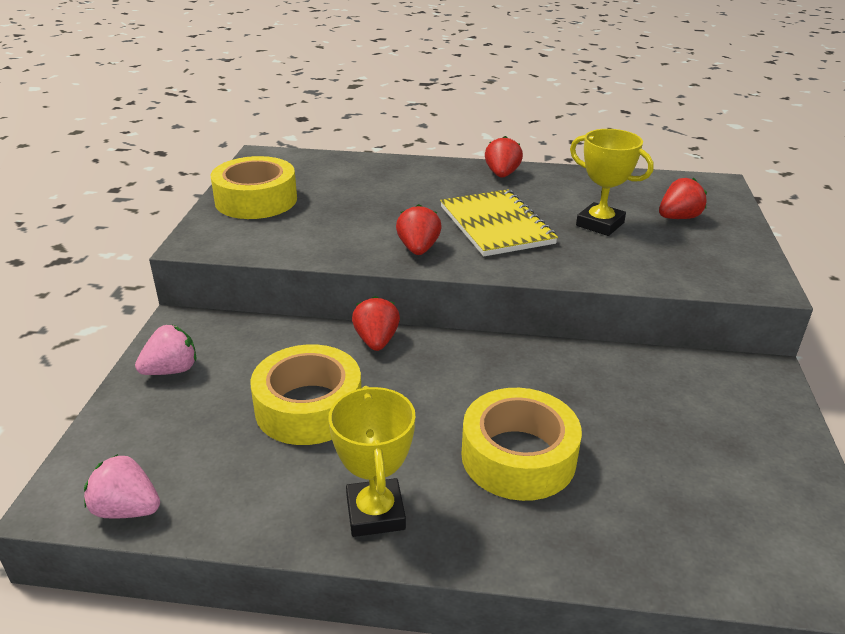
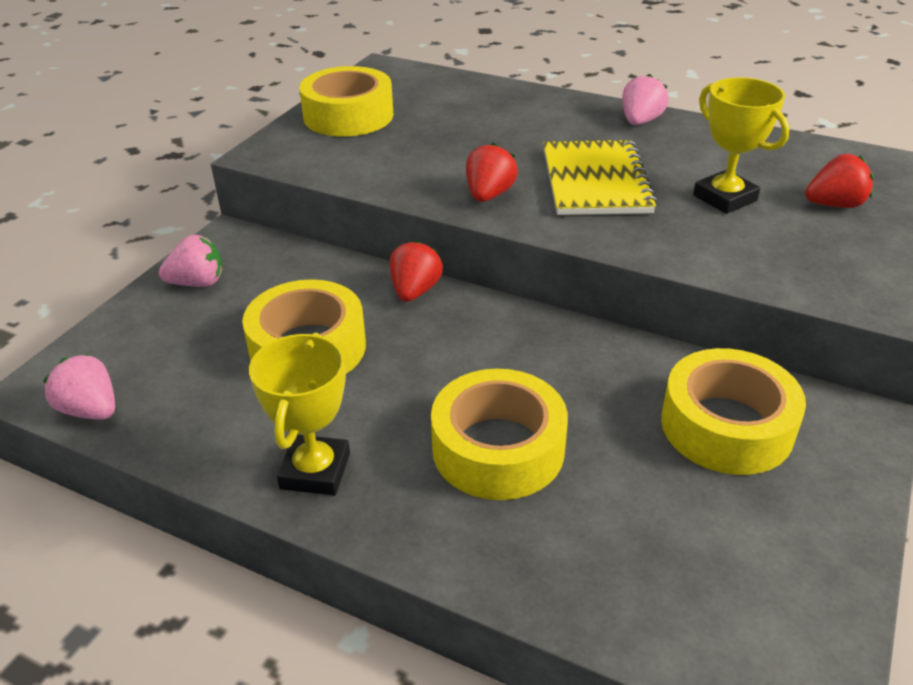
camera: 20 degrees right, 5 degrees up
red strawberry [485,136,523,178] -> pink strawberry [622,74,669,125]
none -> yellow tape [661,348,806,475]

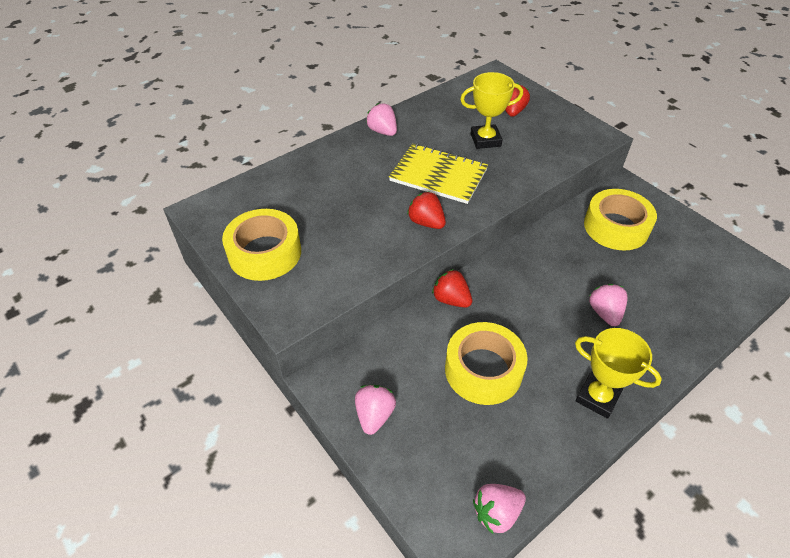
camera: 65 degrees left, 10 degrees up
yellow tape [431,369,568,500] -> pink strawberry [589,284,628,326]

